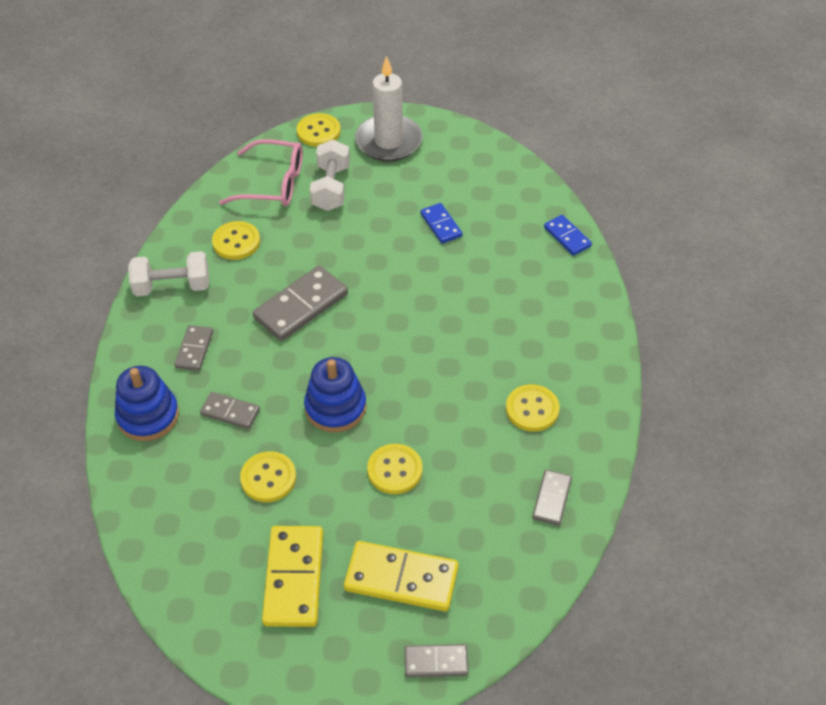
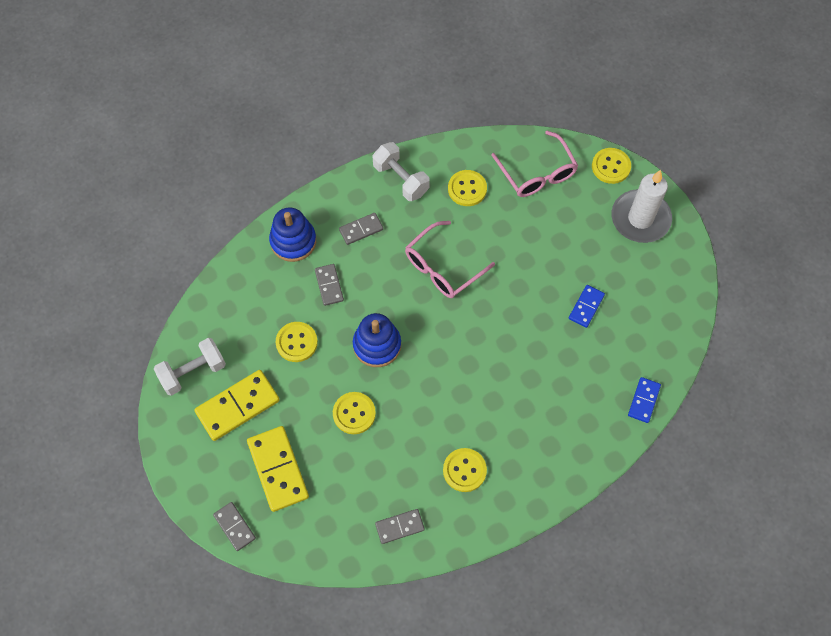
camera: 55 degrees right, 15 degrees up
grey domino [253,265,348,341] -> pink glasses [405,221,495,298]
white dumbbell [310,139,350,211] -> white dumbbell moved to [154,338,226,396]

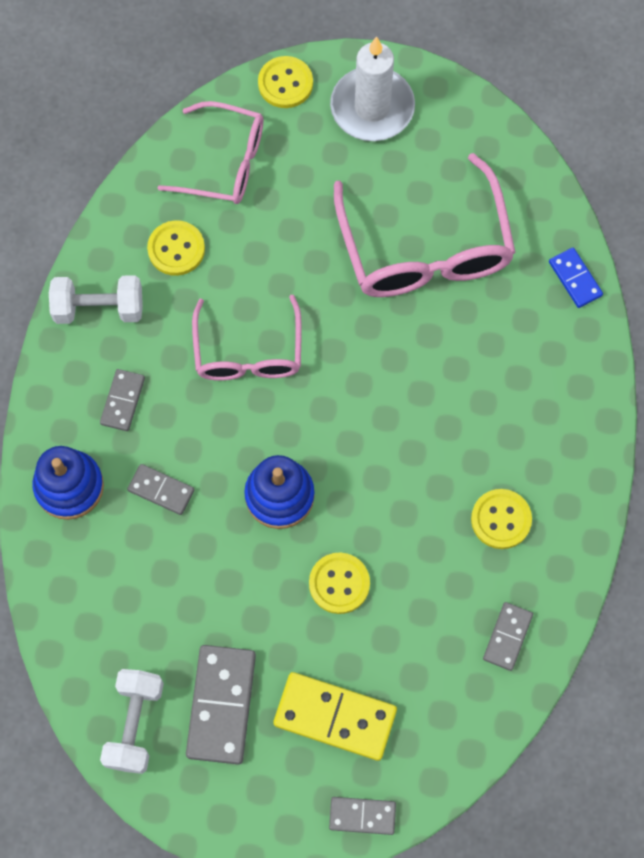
camera: 50 degrees left, 5 degrees up
yellow domino [194,370,280,441] -> grey domino [186,645,256,764]
yellow button [276,322,318,362] -> none
blue domino [569,285,605,328] -> pink glasses [334,153,516,297]

